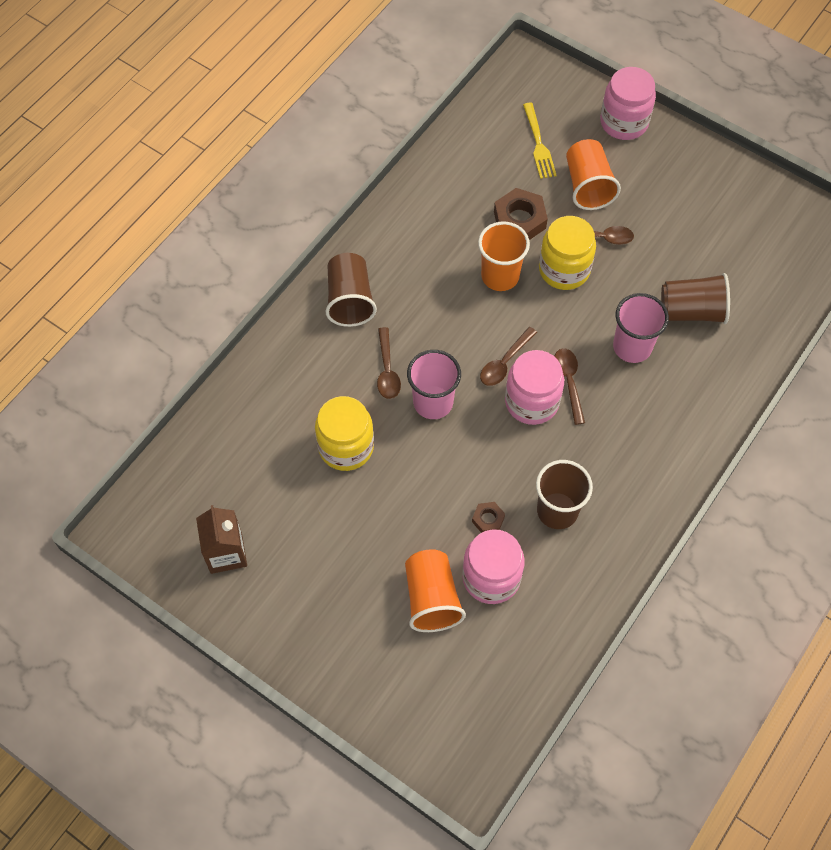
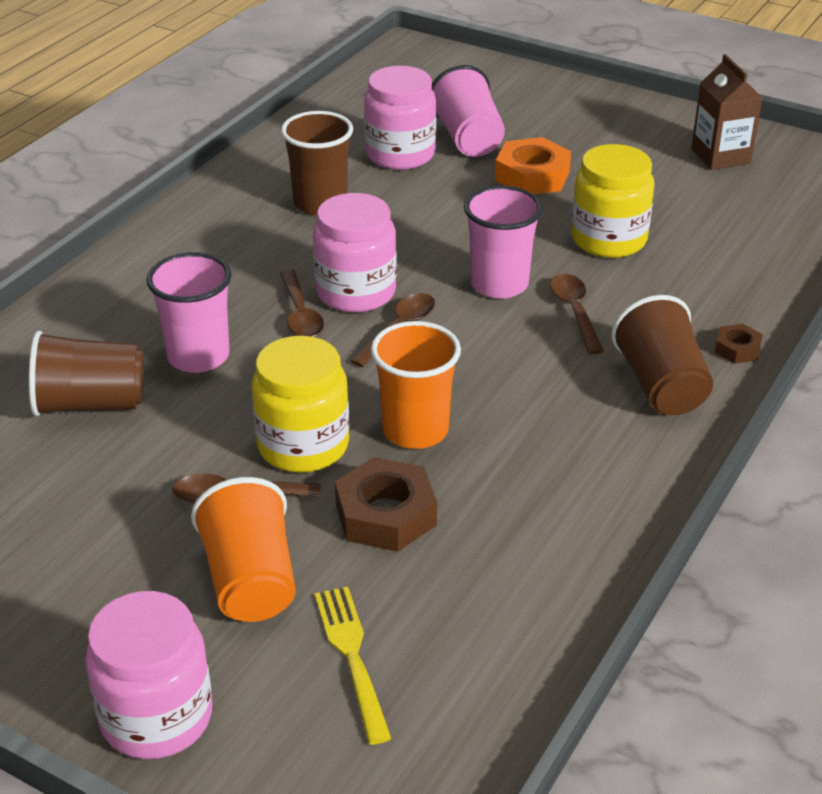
camera: 175 degrees right, 25 degrees down
orange cup [405,549,466,632] -> pink cup [432,65,505,157]
brown nut [472,502,505,533] -> brown nut moved to [715,324,763,364]
none -> orange nut [495,137,571,194]

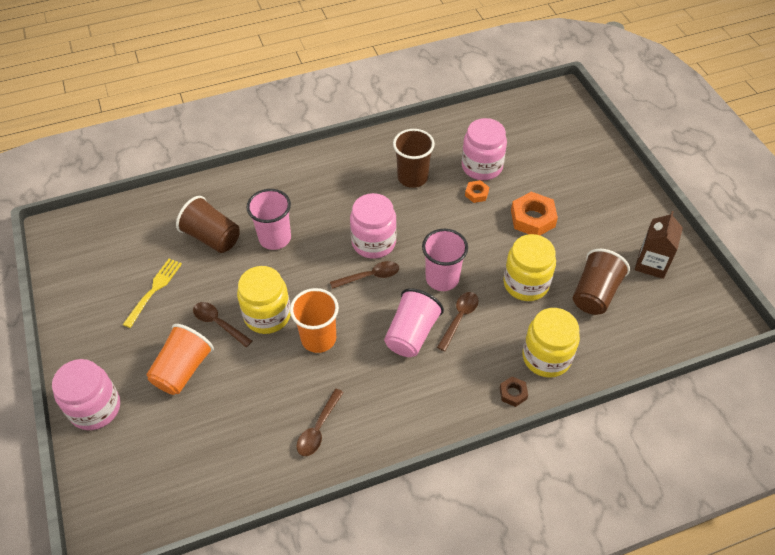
camera: 40 degrees right, 15 degrees up
brown spoon [280,270,324,337] -> brown spoon moved to [297,389,344,456]
yellow fork [315,587,392,745] -> yellow fork moved to [122,259,182,328]
brown nut [335,457,437,552] -> none
pink cup [432,65,505,157] -> pink cup moved to [384,288,444,357]
brown cup [611,295,713,415] -> brown cup moved to [573,249,630,315]
none -> orange nut [465,180,489,203]
none -> yellow jar [523,308,580,378]

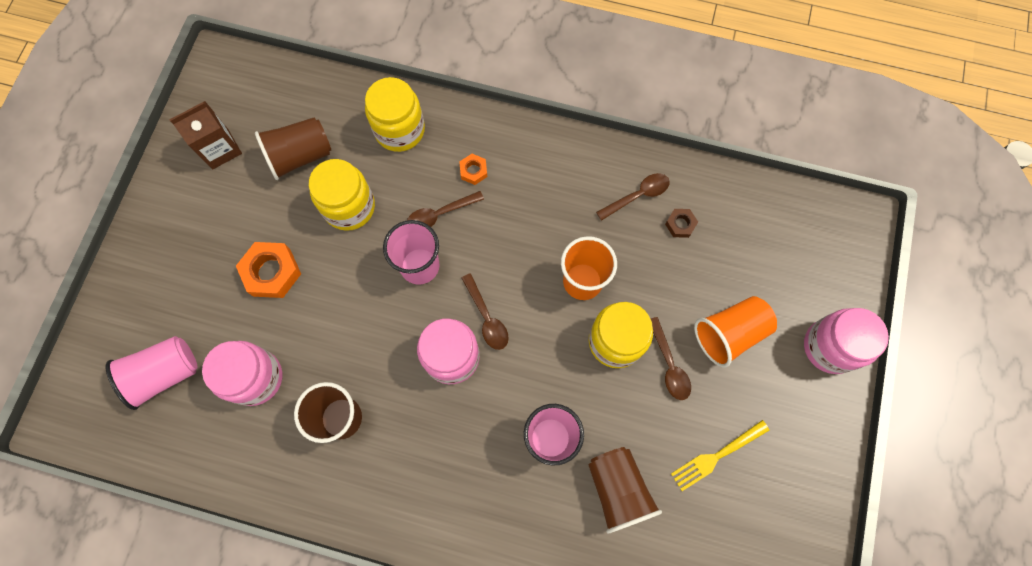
camera: 145 degrees left, 20 degrees up
brown spoon [330,261,399,289] -> brown spoon turned 135 degrees counterclockwise [462,273,509,350]
pink cup [384,288,444,357] -> pink cup moved to [105,336,198,410]
orange nut [465,180,489,203] -> orange nut moved to [459,154,487,185]
brown nut [500,377,528,407] -> brown nut moved to [665,209,698,238]

